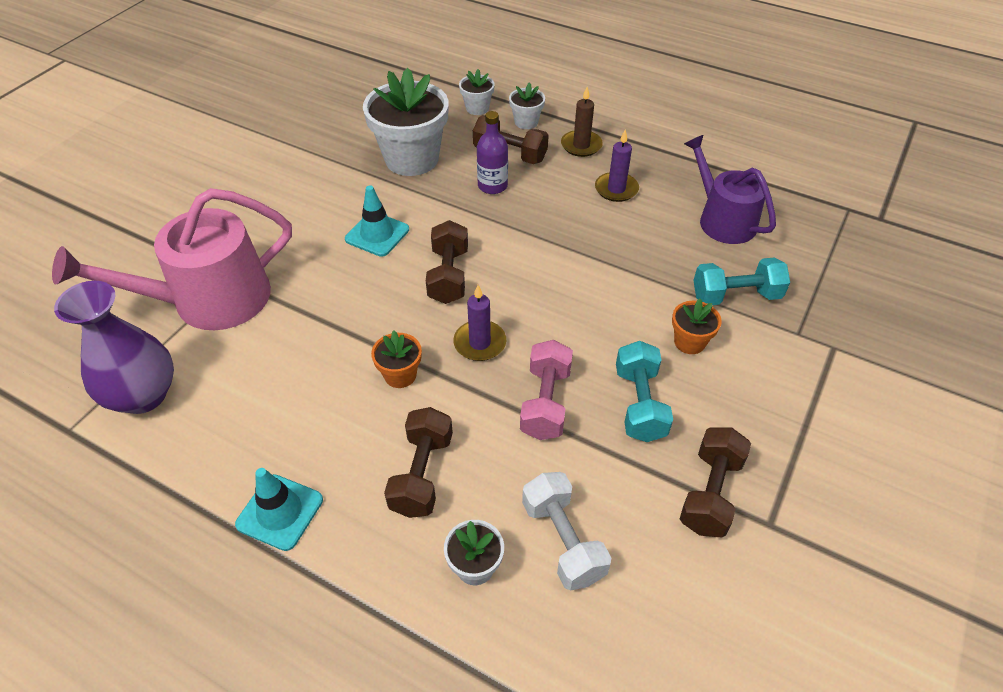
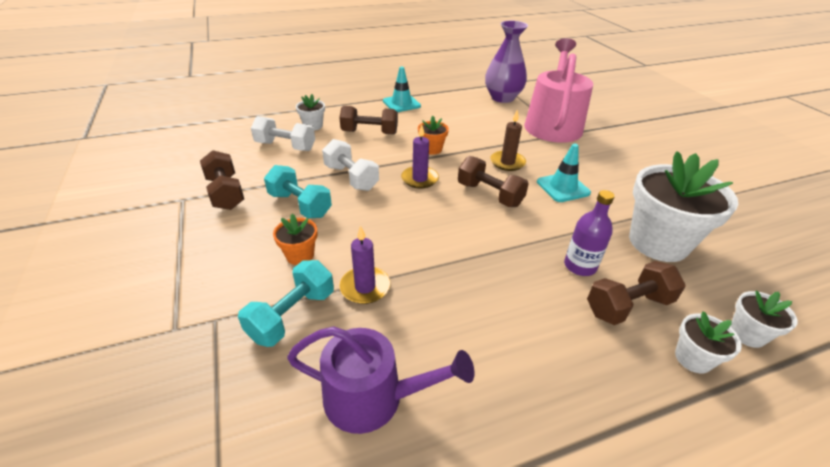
camera: 130 degrees right, 10 degrees down
brown dumbbell [384,407,453,518] -> brown dumbbell turned 45 degrees counterclockwise [339,106,398,134]
pink dumbbell [520,340,573,440] -> white dumbbell [322,139,379,191]
brown candle [561,87,603,157] -> brown candle moved to [490,110,526,171]
purple candle [595,129,639,202] -> purple candle moved to [340,225,390,304]

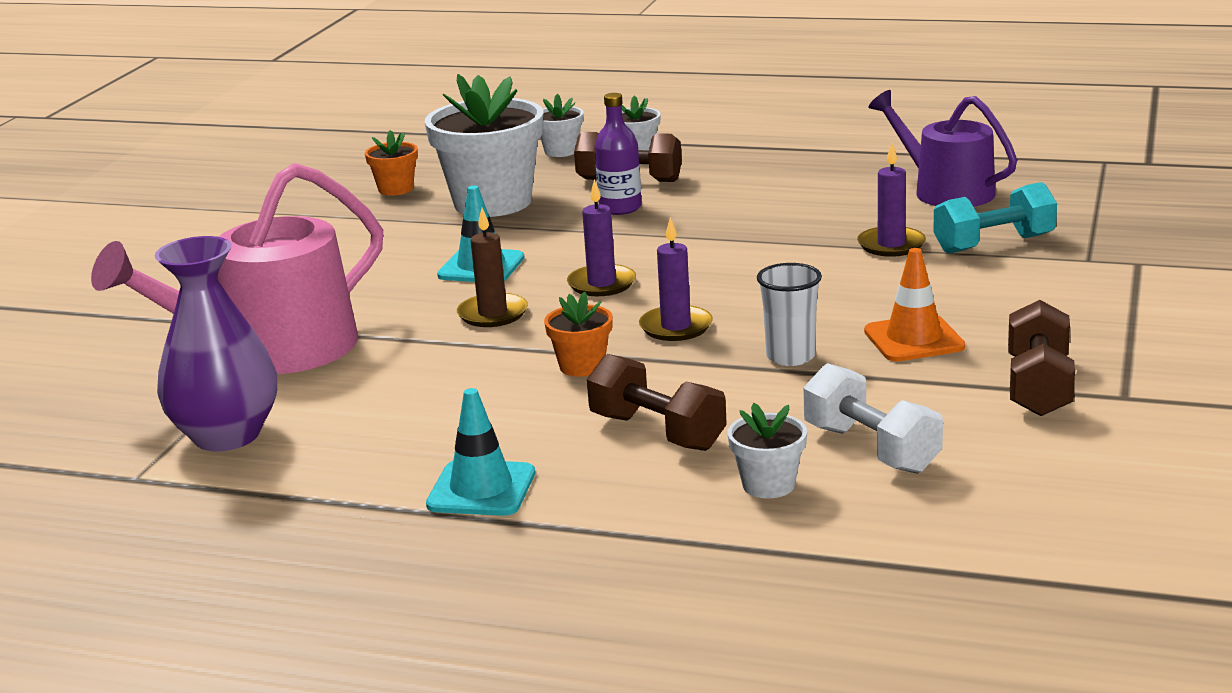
camera: 140 degrees left, 15 degrees down
turquoise dumbbell [264,165,332,218] -> orange traffic cone [864,248,965,361]
orange flower pot [273,214,318,265] -> orange flower pot moved to [365,130,418,195]
white dumbbell [322,139,379,191] -> white cup [757,263,822,366]
brown dumbbell [458,156,529,207] -> purple candle [567,179,636,296]

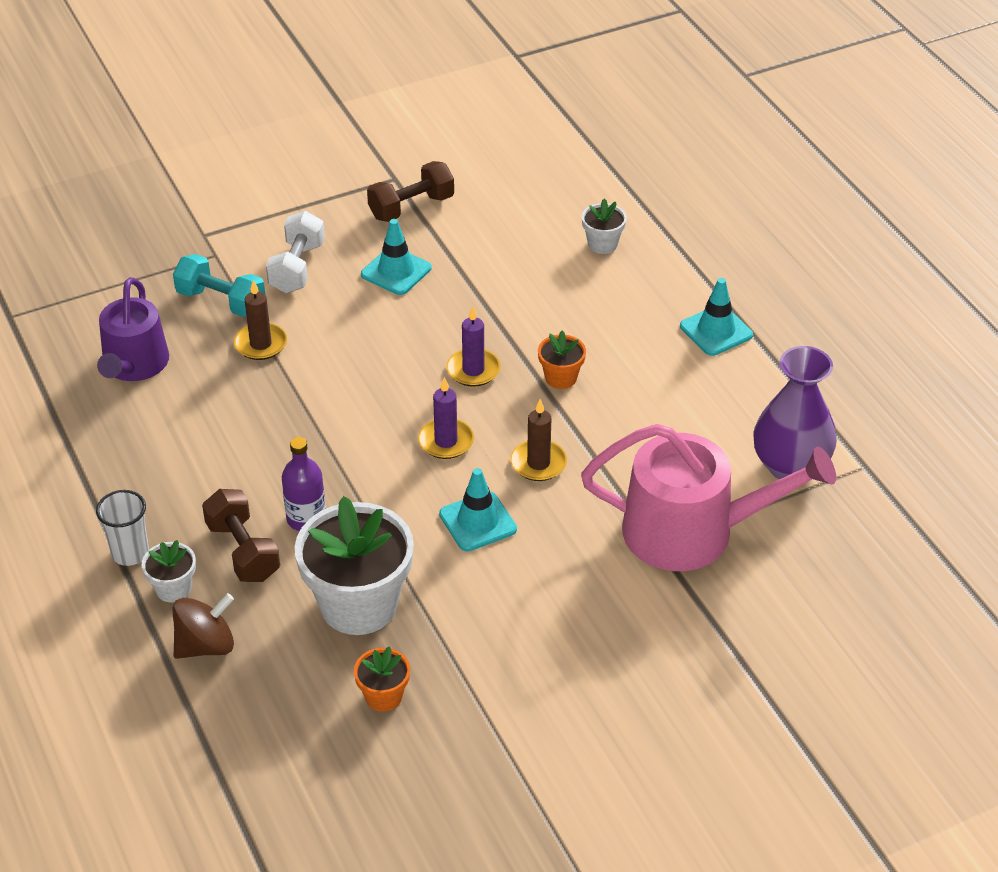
camera: 135 degrees left, 20 degrees up
white flower pot [540,94,584,157] -> brown spinning top [173,593,234,659]
brown dumbbell [587,354,727,451] -> none
white cup [757,263,822,366] -> white cup moved to [96,490,149,566]
white dumbbell [803,363,943,474] -> white dumbbell moved to [266,211,325,293]
purple candle [857,143,926,257] -> brown candle [234,280,287,360]
orange traffic cone [864,248,965,361] -> turquoise traffic cone [361,219,431,295]

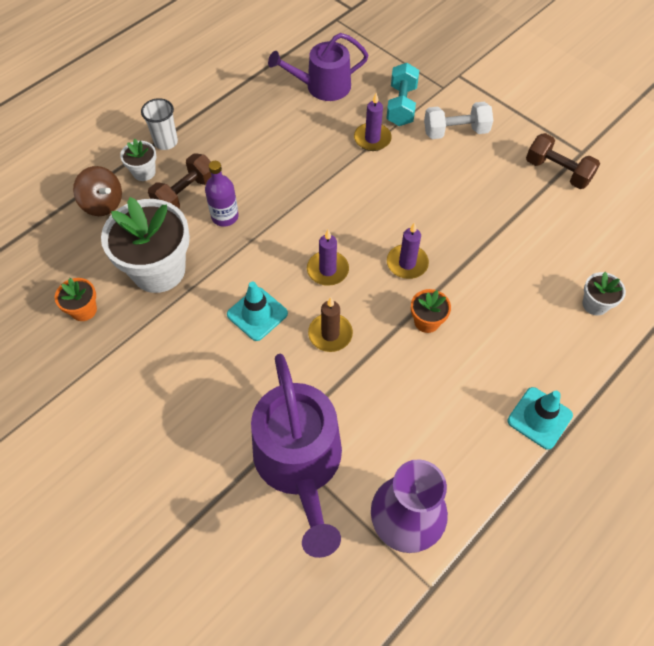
camera: 70 degrees right, 15 degrees up
brown candle [234,280,287,360] -> purple candle [354,93,392,151]
turquoise traffic cone [361,219,431,295] -> none
pink watering can [581,424,836,571] -> purple watering can [251,354,342,558]

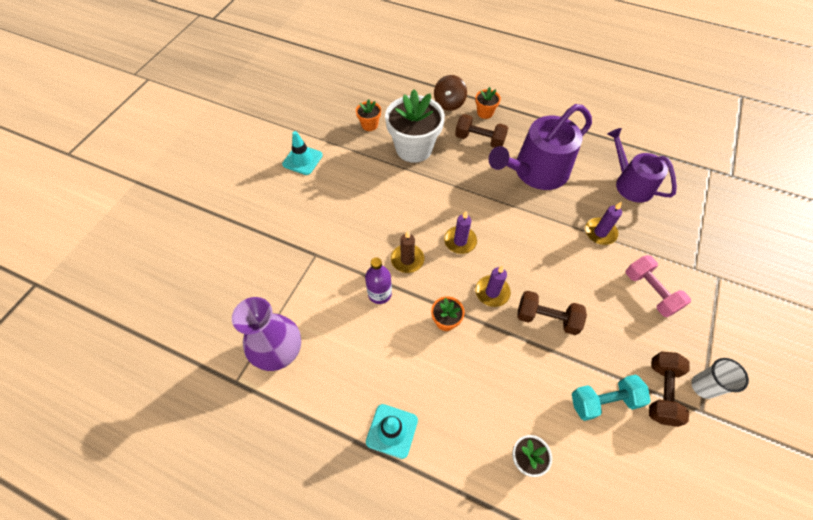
camera: 70 degrees right, 0 degrees up
white flower pot [120,139,157,181] -> orange flower pot [475,87,501,119]
white cup [141,98,178,150] -> white cup moved to [691,358,749,399]
purple bottle [205,161,239,227] -> purple bottle moved to [365,257,392,304]
turquoise traffic cone [227,282,288,341] -> turquoise traffic cone moved to [282,131,323,175]
purple watering can [251,354,342,558] -> purple watering can moved to [488,104,592,190]
turquoise dumbbell [386,63,419,126] -> turquoise dumbbell moved to [572,374,650,421]
white dumbbell [424,102,493,139] -> pink dumbbell [626,255,691,317]
none -> brown dumbbell [517,291,587,335]

